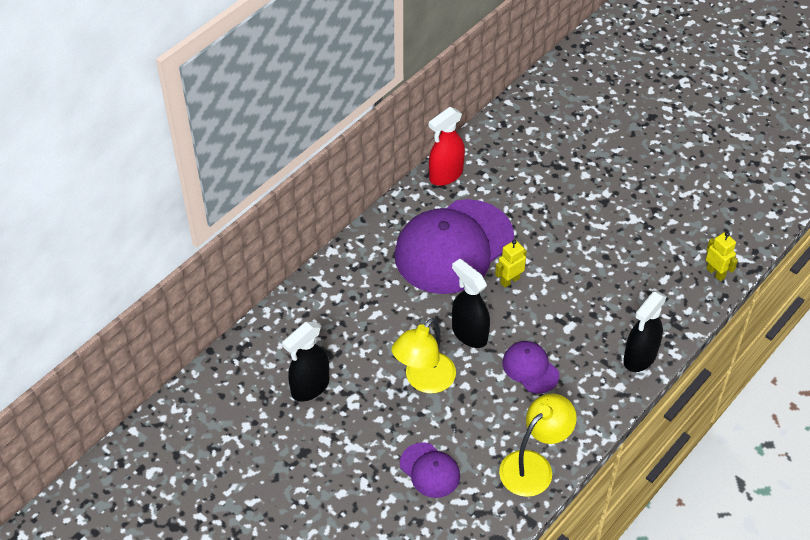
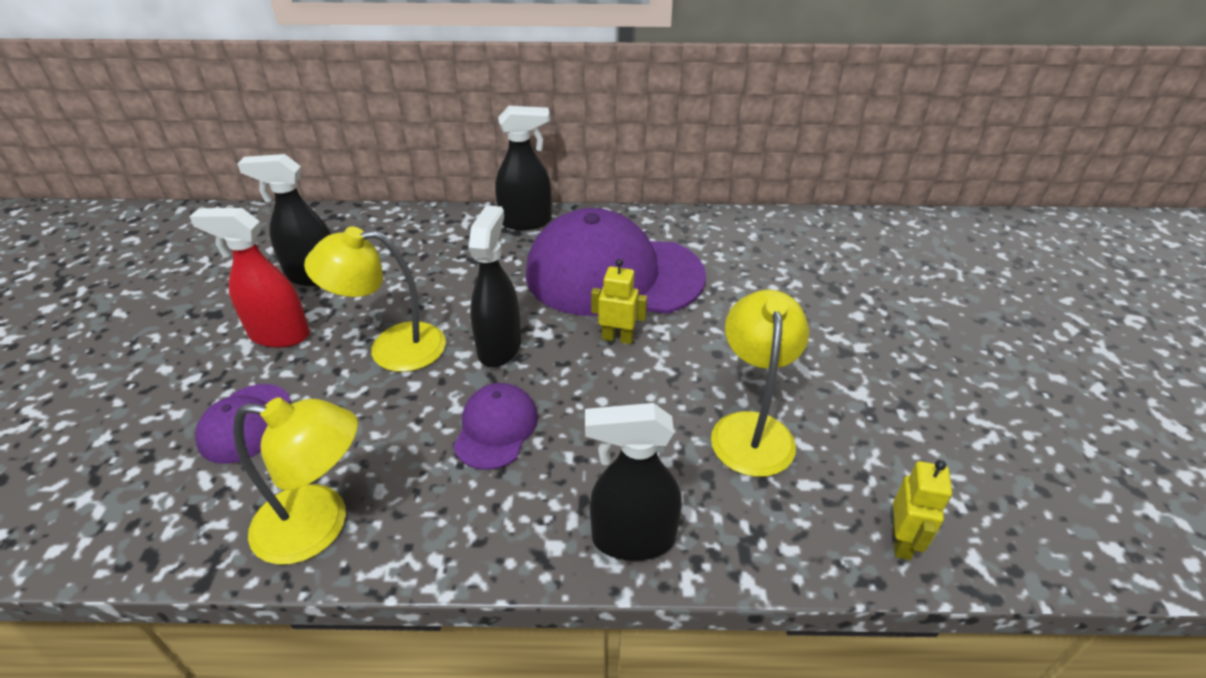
camera: 50 degrees right, 10 degrees down
red spray bottle [429,107,465,186] -> red spray bottle moved to [190,208,310,348]
none -> black spray bottle [495,106,552,230]
none -> yellow lamp [711,290,809,477]

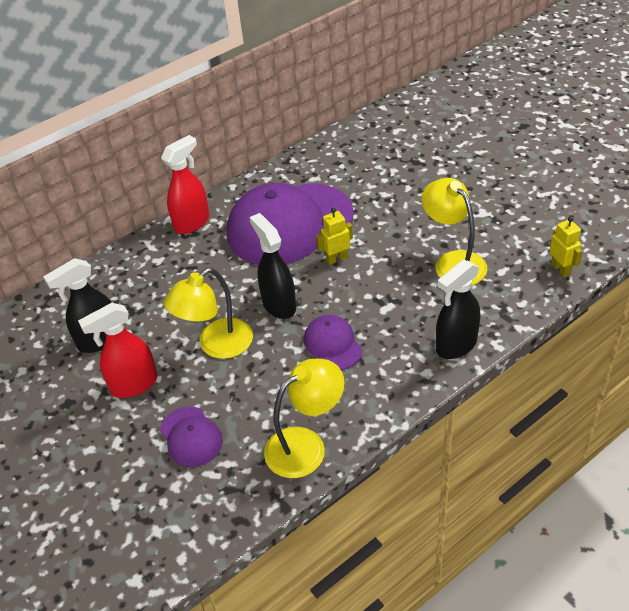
camera: 35 degrees left, 5 degrees up
black spray bottle [495,106,552,230] -> red spray bottle [161,135,209,234]

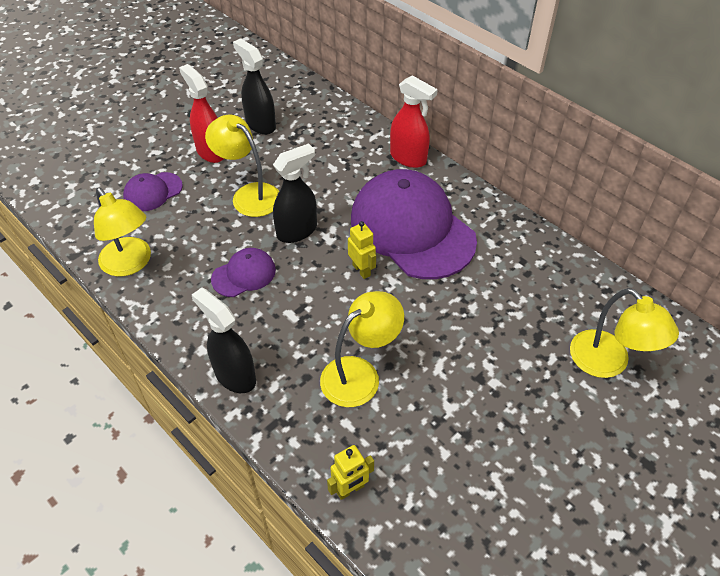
camera: 80 degrees right, 5 degrees up
none -> yellow lamp [570,288,679,378]

